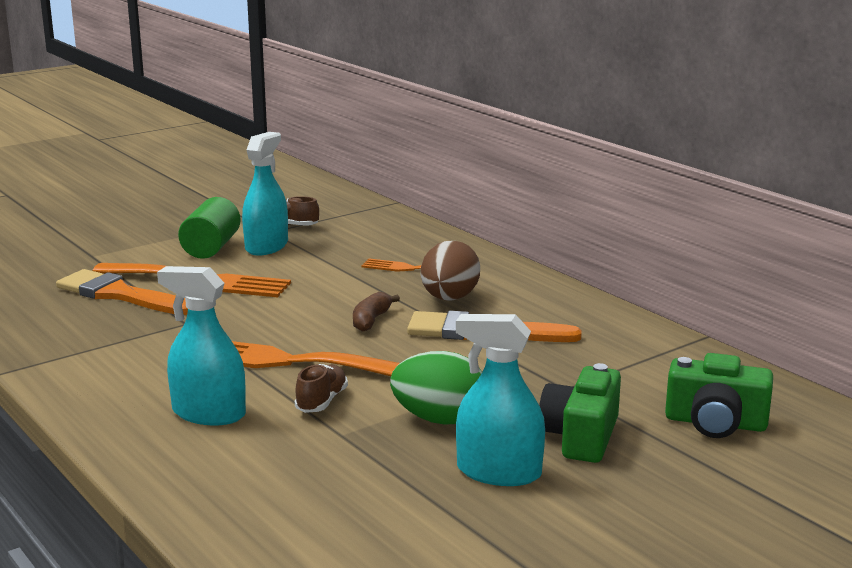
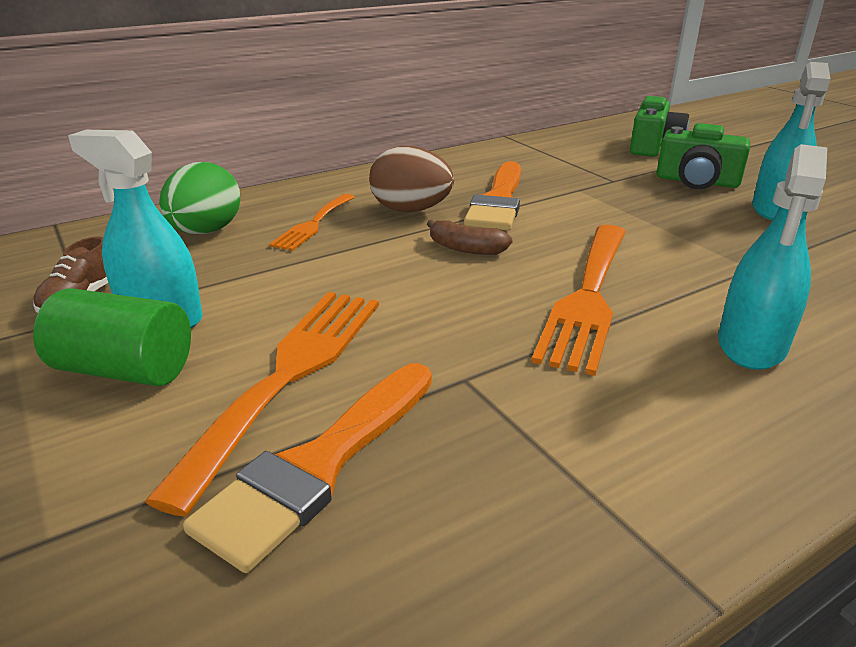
camera: 85 degrees left, 10 degrees up
brown shoe [295,364,348,413] -> none
green egg [390,351,482,425] -> green egg moved to [159,162,240,234]

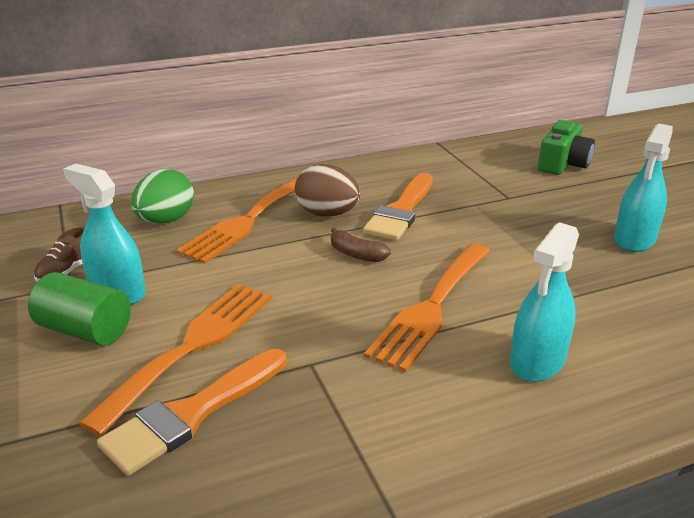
camera: 10 degrees right, 0 degrees up
orange fork [269,194,355,251] -> orange fork [176,177,298,264], size x1.77
green camera [657,123,750,189] -> none

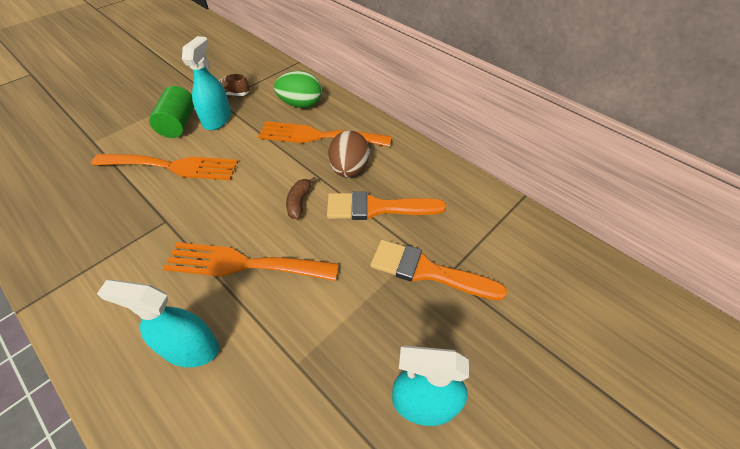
camera: 65 degrees right, 20 degrees up
orange brush [97,349,287,476] -> orange brush moved to [370,240,507,300]
green camera [538,120,595,175] -> none

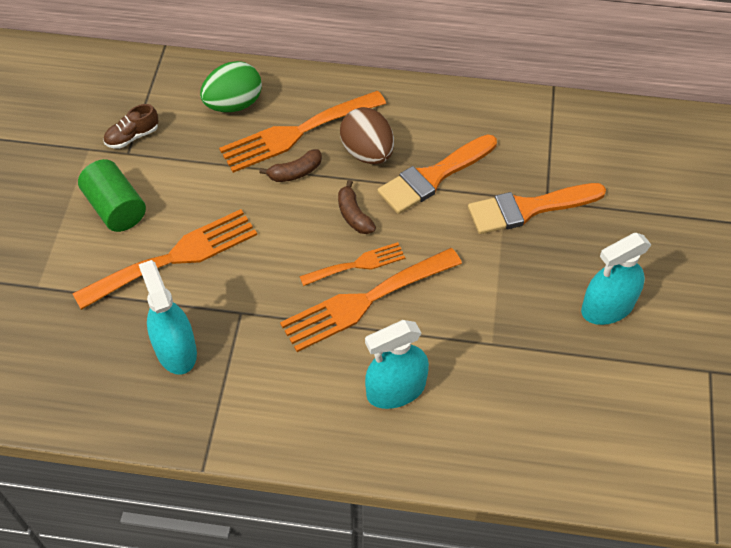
camera: 35 degrees left, 5 degrees up
turquoise spray bottle [182,36,231,130] -> turquoise spray bottle moved to [139,260,197,375]
none -> brown banana [260,149,322,182]
none -> orange fork [299,242,405,286]

